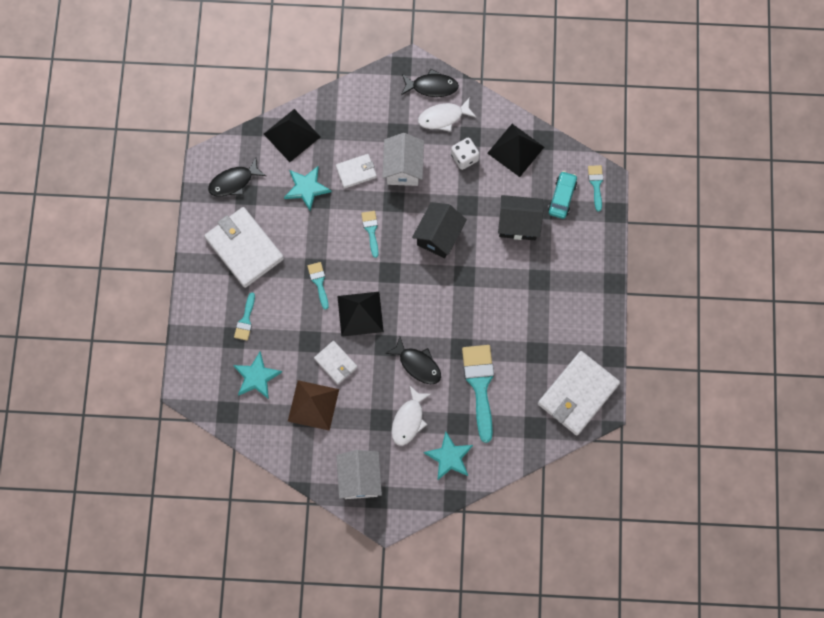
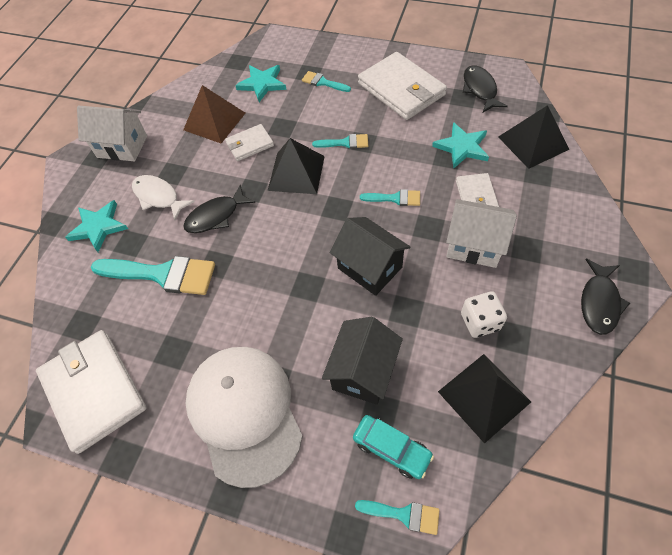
camera: 110 degrees right, 15 degrees down
white wallet [204,207,284,288] -> white wallet turned 75 degrees clockwise [358,52,447,120]
white fish [418,98,476,132] -> none
none -> white cap [185,347,303,488]

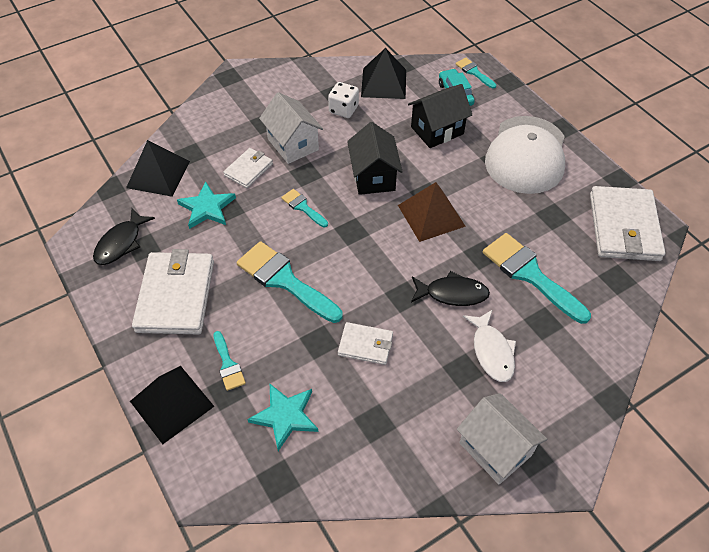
camera: 145 degrees left, 5 degrees down
turquoise star [65,200,128,252] -> none
brown pyramid [183,85,245,143] -> brown pyramid moved to [398,182,466,242]
black pyramid [268,138,325,194] -> black pyramid moved to [130,366,214,444]
turquoise brush [312,134,368,149] -> turquoise brush [237,241,343,323], size x1.97
black fish [581,259,630,335] -> none

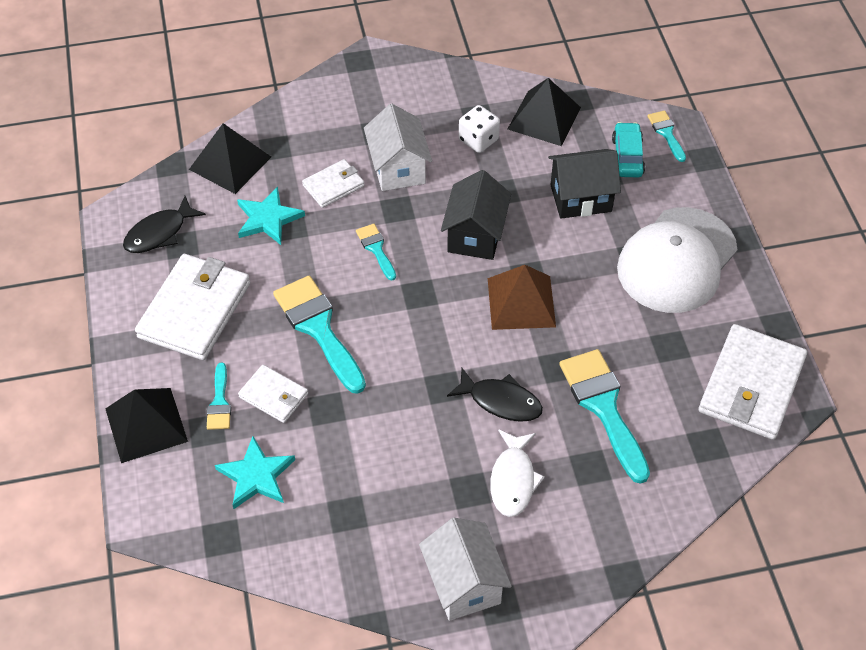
camera: 20 degrees right, 0 degrees up
white wallet [338,322,393,365] -> white wallet moved to [238,365,308,423]

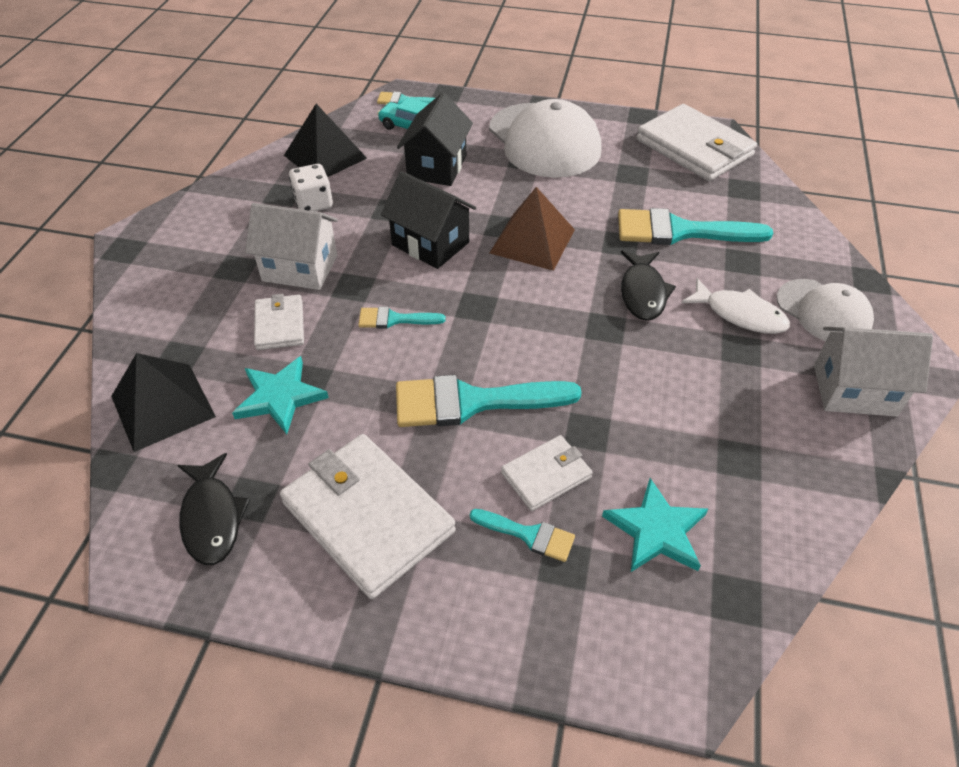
camera: 65 degrees left, 5 degrees down
black pyramid [105,388,188,463] -> none
black fish [447,368,543,422] -> black fish turned 135 degrees clockwise [621,250,676,321]
none -> white cap [776,279,874,341]

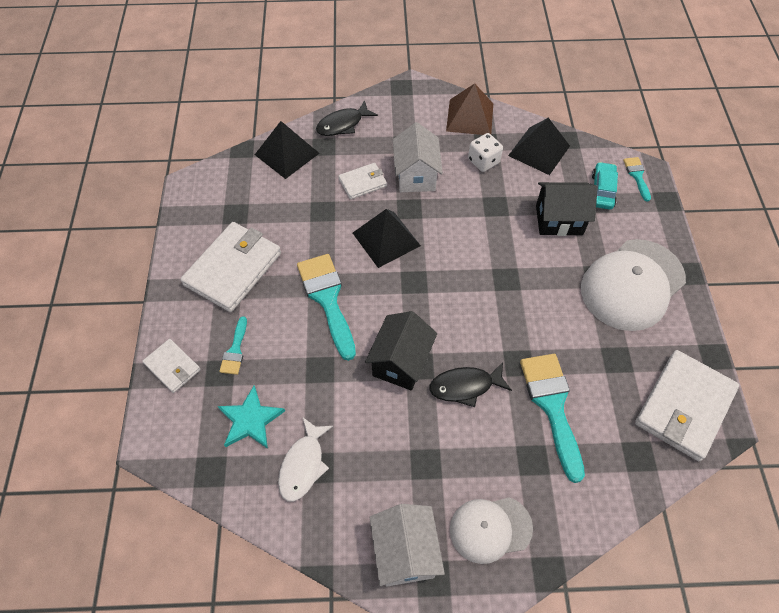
camera: 75 degrees right, 10 degrees up
black fish [177,453,250,565] -> black fish moved to [316,100,378,136]
turquoise star [232,356,329,434] -> none
turquoise brush [358,307,446,329] -> black pyramid [353,209,421,268]
black house [381,171,476,269] -> black house moved to [365,311,437,391]
brown pyramid [490,187,575,271] -> brown pyramid moved to [446,83,493,135]
white wallet [501,435,593,511] -> white wallet moved to [142,339,201,393]
white fish [681,278,790,334] -> white fish moved to [278,418,333,501]
white cap [776,279,874,341] -> white cap turned 45 degrees clockwise [450,497,533,564]

